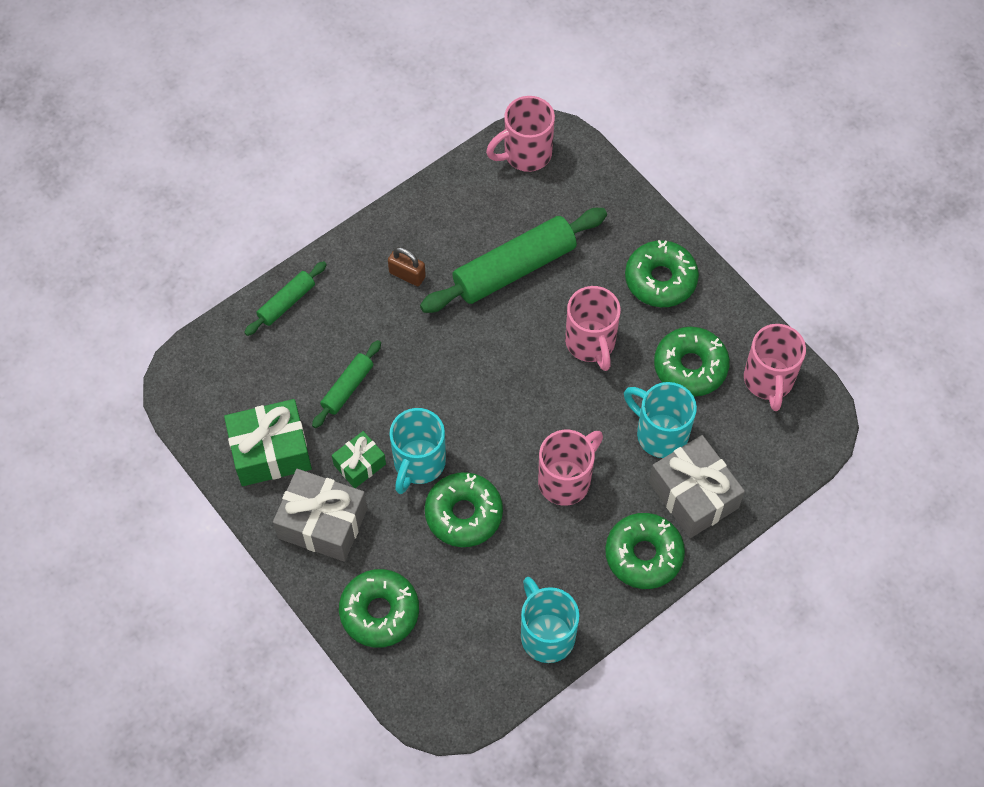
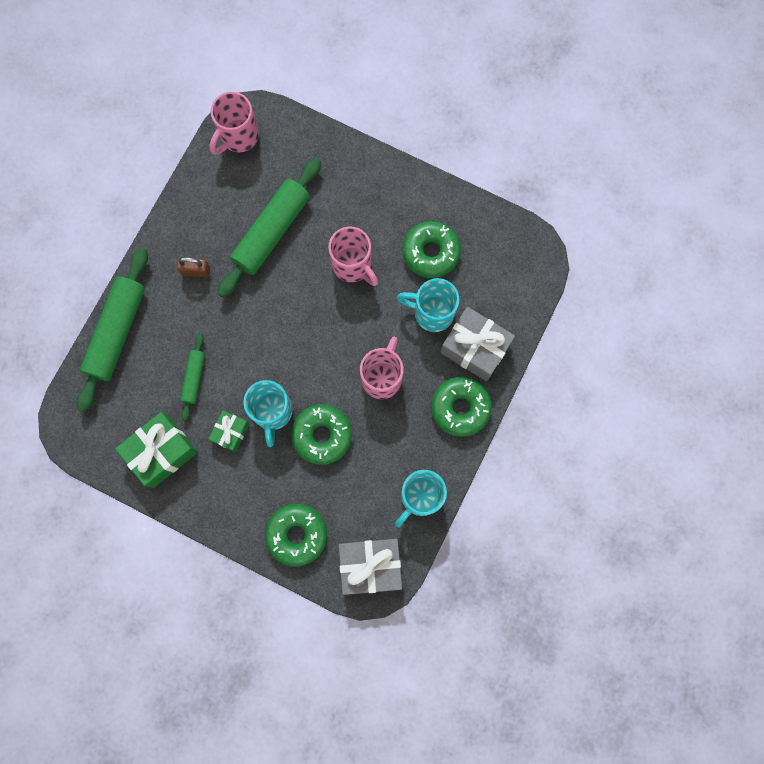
camera: 25 degrees left, 15 degrees up
green rolling pin [244,261,327,336] -> green rolling pin [76,248,148,412], size x1.96
grey gift [273,469,367,562] -> grey gift moved to [339,539,402,595]
turquoise mug [521,577,580,663] -> turquoise mug turned 90 degrees counterclockwise [395,470,447,527]
green donut [625,240,699,307] -> none
pink mug [744,324,806,411] -> none

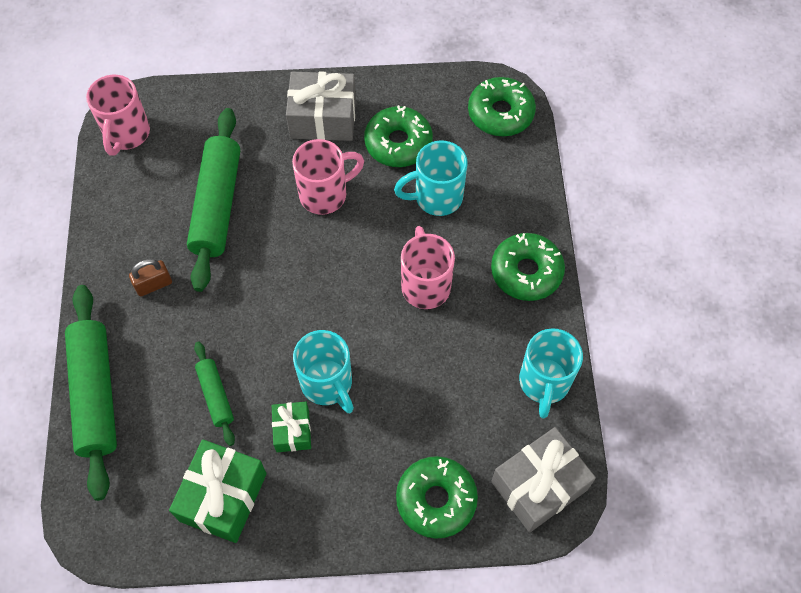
camera: 30 degrees left, 15 degrees down
green donut [291,404,352,465] -> green donut moved to [468,77,536,136]
pink mug [328,226,378,286] -> pink mug turned 45 degrees counterclockwise [292,139,364,215]
grey gift [440,307,515,381] -> grey gift moved to [286,72,356,141]

